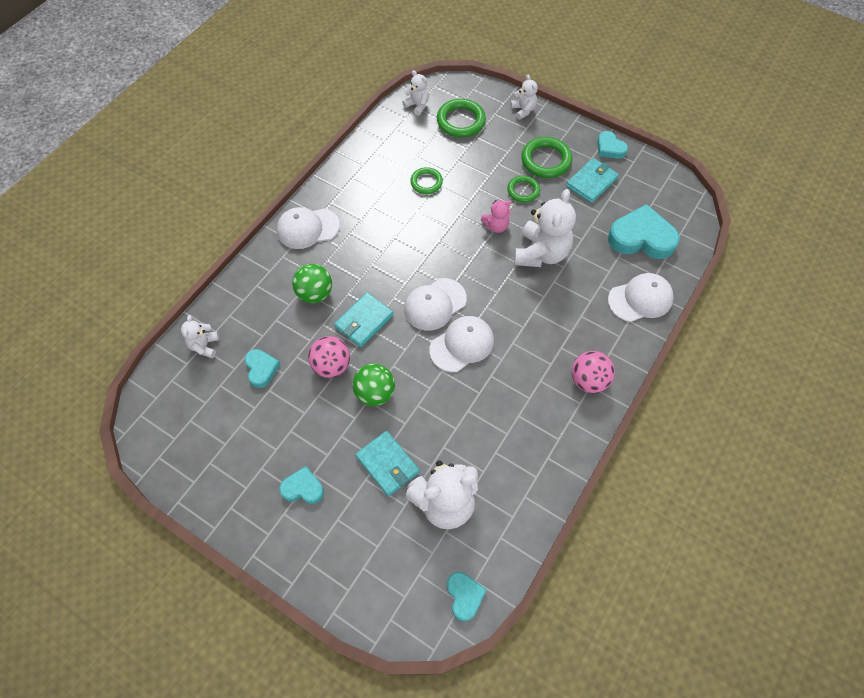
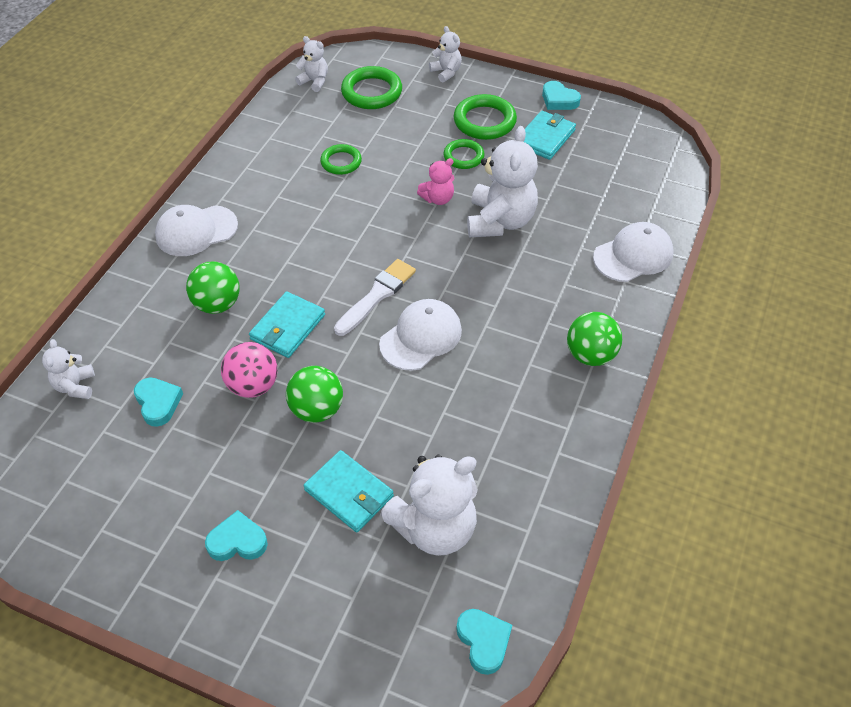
camera: 10 degrees left, 10 degrees down
white cap [404,278,467,331] -> white brush [334,259,416,336]
pink ball [572,351,615,393] -> green ball [567,312,622,366]
turquoise heart [608,204,680,259] -> none

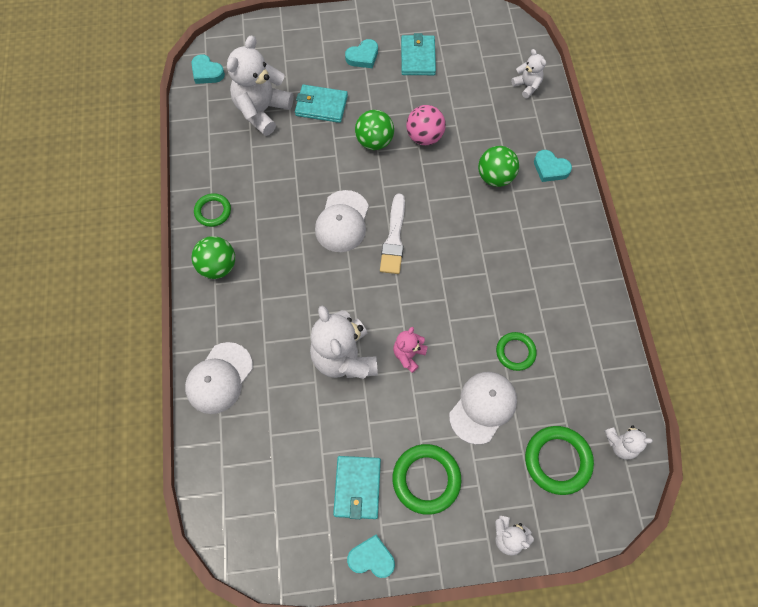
camera: 150 degrees right, 15 degrees up
turquoise heart [134,378,183,427] -> turquoise heart moved to [534,150,572,182]
white cap [155,205,238,256] -> white cap moved to [449,372,517,444]
turquoise wallet [249,291,325,358] -> turquoise wallet moved to [401,33,436,75]
green ring [443,139,485,169] -> green ring moved to [194,193,231,227]

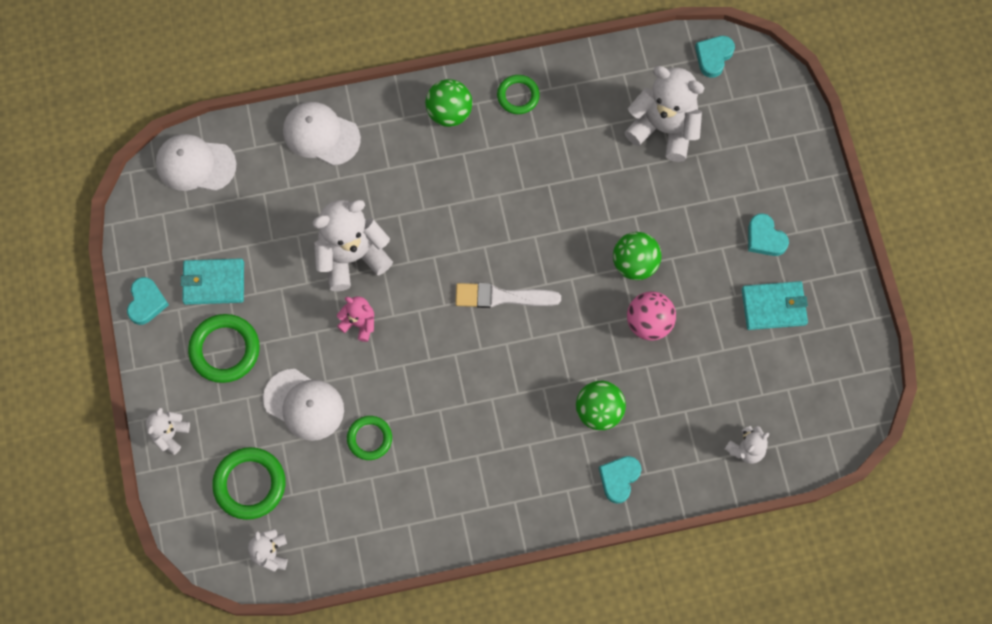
camera: 85 degrees right, 5 degrees up
turquoise wallet [295,85,348,123] -> none
white cap [315,190,369,252] -> white cap moved to [156,134,236,191]

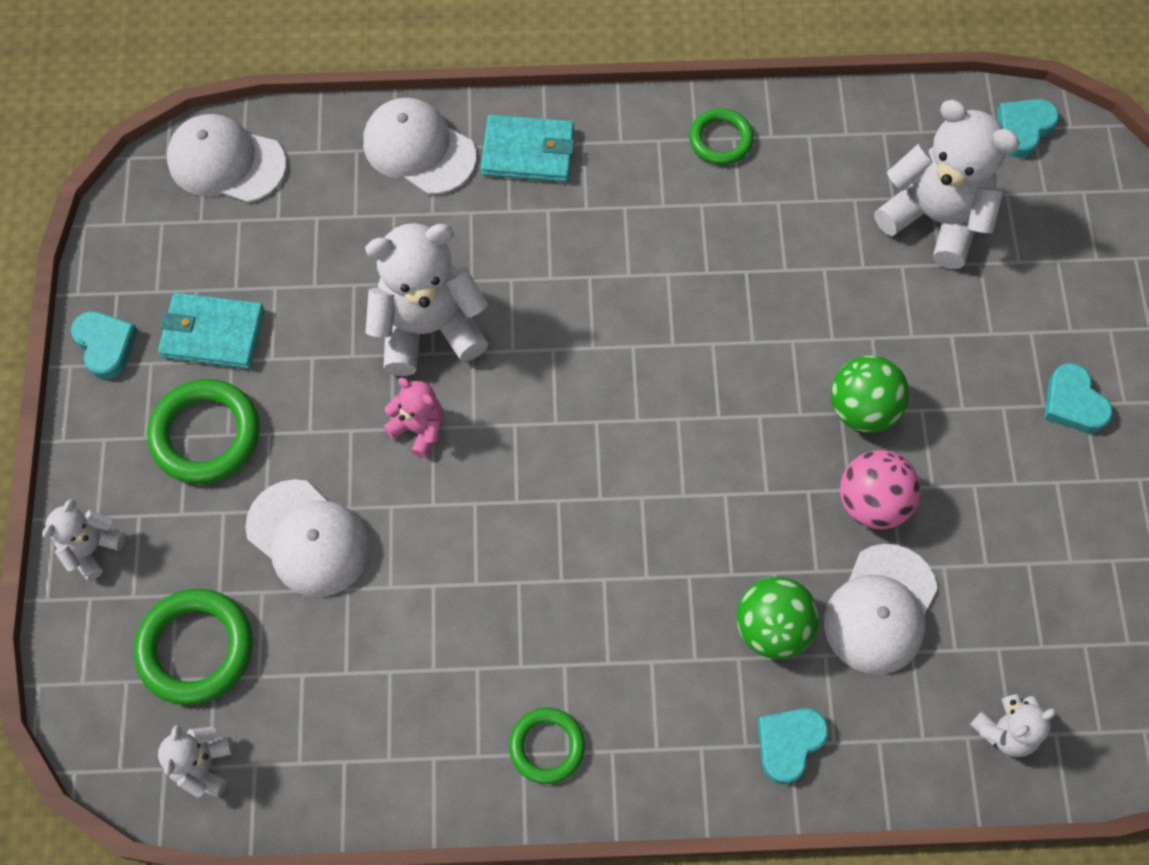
camera: 10 degrees right, 5 degrees down
turquoise heart [127,277,169,325] -> turquoise heart turned 45 degrees counterclockwise [71,311,138,379]
green ring [347,416,392,460] -> green ring moved to [509,708,585,784]
green ball [425,79,473,127] -> none
white brush [455,283,561,308] -> none
turquoise wallet [742,281,808,330] -> turquoise wallet moved to [481,115,574,182]
none -> white cap [824,544,938,675]

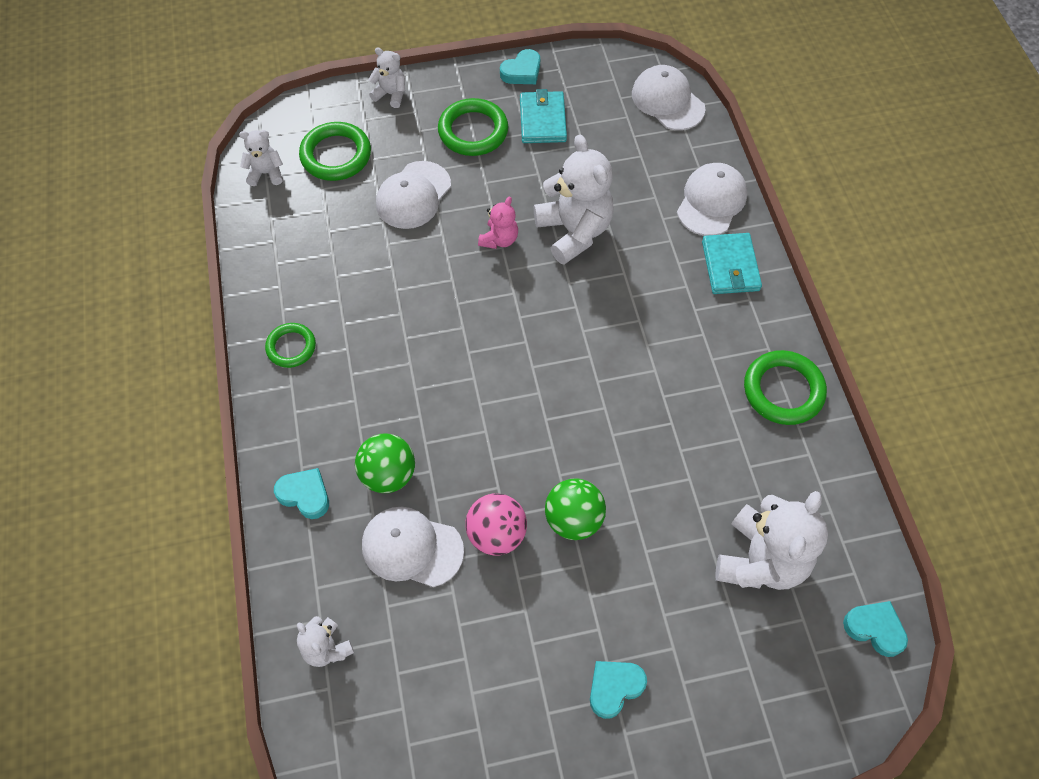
camera: 80 degrees right, 5 degrees down
white cap [167,114,286,203] -> white cap turned 45 degrees counterclockwise [632,65,705,130]
green ring [689,108,754,165] -> green ring [744,350,827,425], size x1.59

